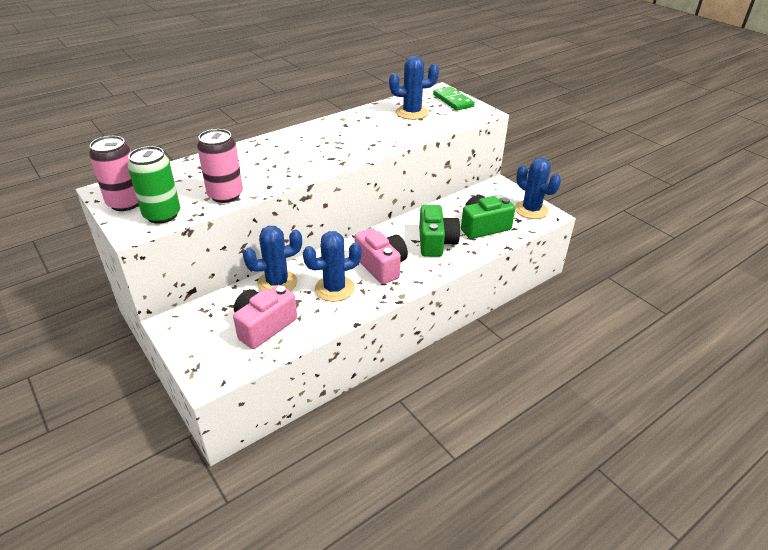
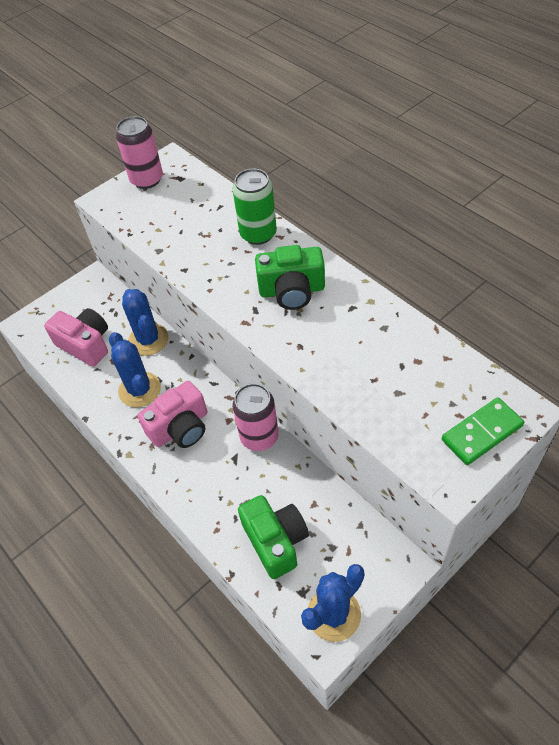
camera: 90 degrees right, 15 degrees up
green can [127,146,180,224] -> green can moved to [233,169,277,245]
pink can [197,129,243,203] -> pink can moved to [232,383,279,451]
blue cactus [389,56,439,120] -> none
green camera [419,205,460,257] -> green camera moved to [255,245,325,310]

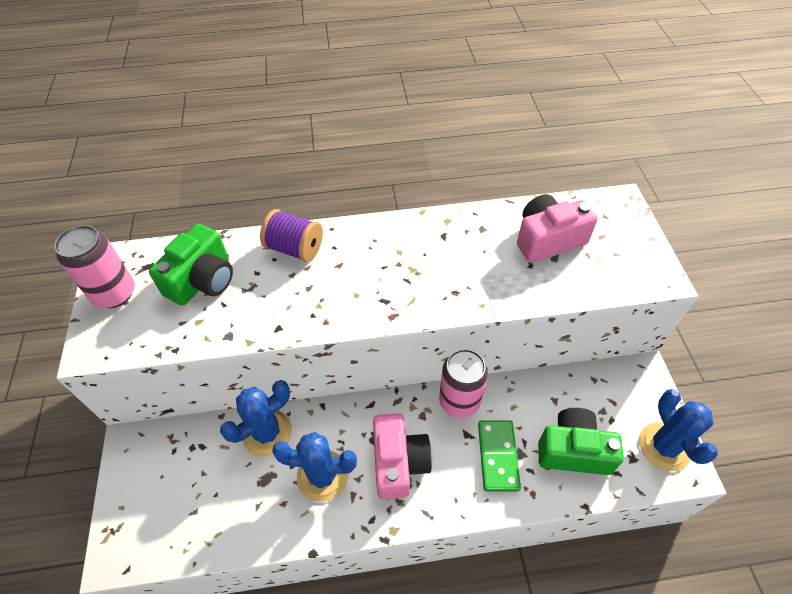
camera: 60 degrees left, 0 degrees up
pink camera [44,308,108,367] -> pink camera moved to [517,194,598,262]
blue cactus [122,289,168,356] -> blue cactus turned 45 degrees counterclockwise [220,380,292,456]
green can [233,169,277,245] -> purple spool [260,209,323,262]
green camera [255,245,325,310] -> green camera moved to [149,224,233,306]
green domino [442,397,524,465] -> green domino moved to [478,421,521,492]

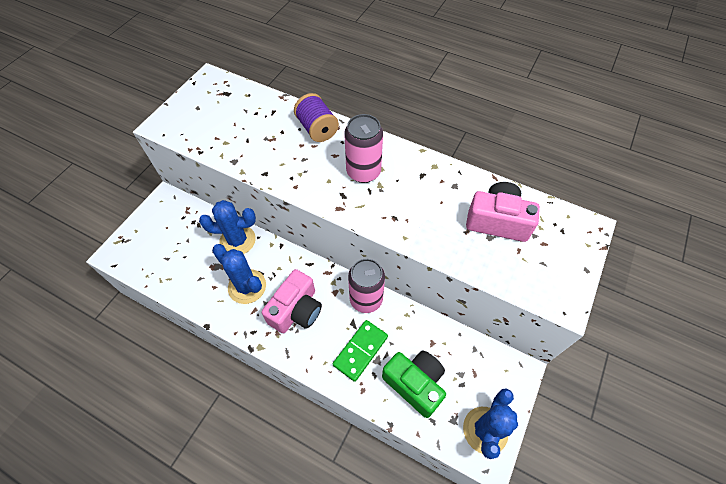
camera: 35 degrees right, 5 degrees up
pink can [54,225,135,308] -> pink can moved to [344,114,383,183]
green camera [149,224,233,306] -> none

